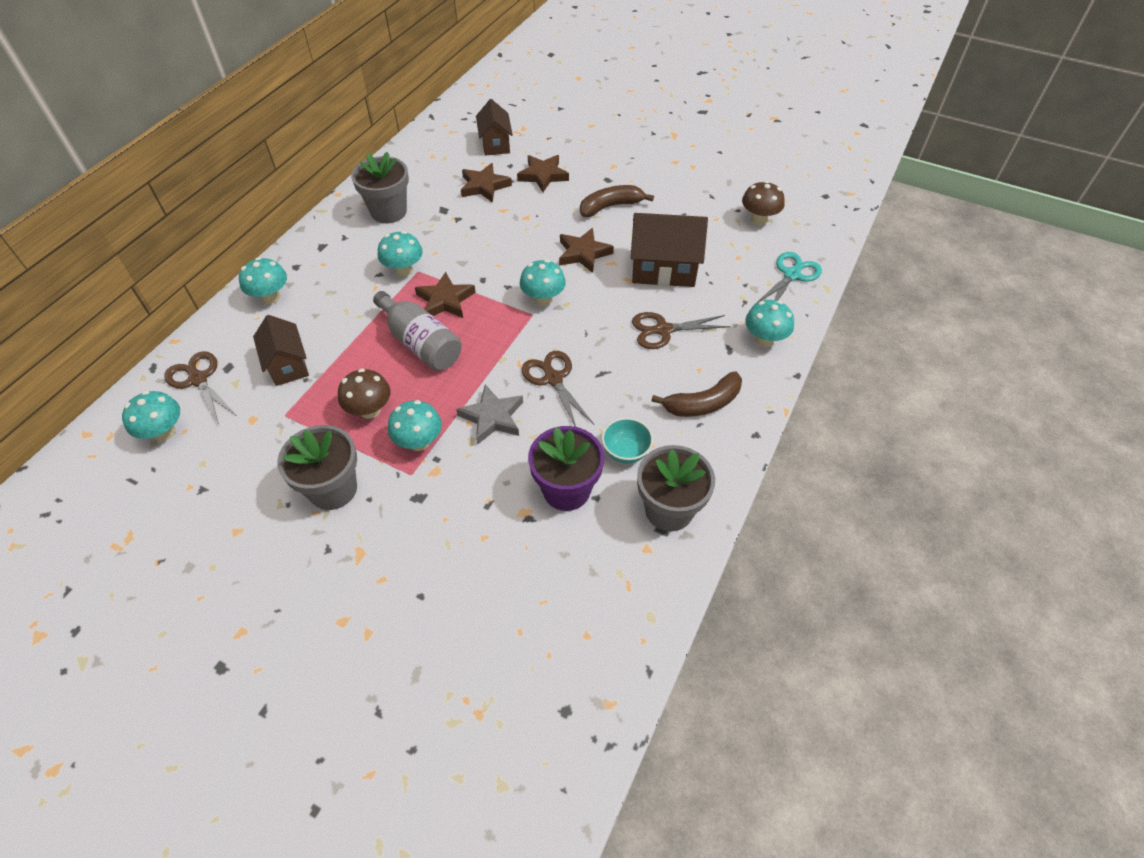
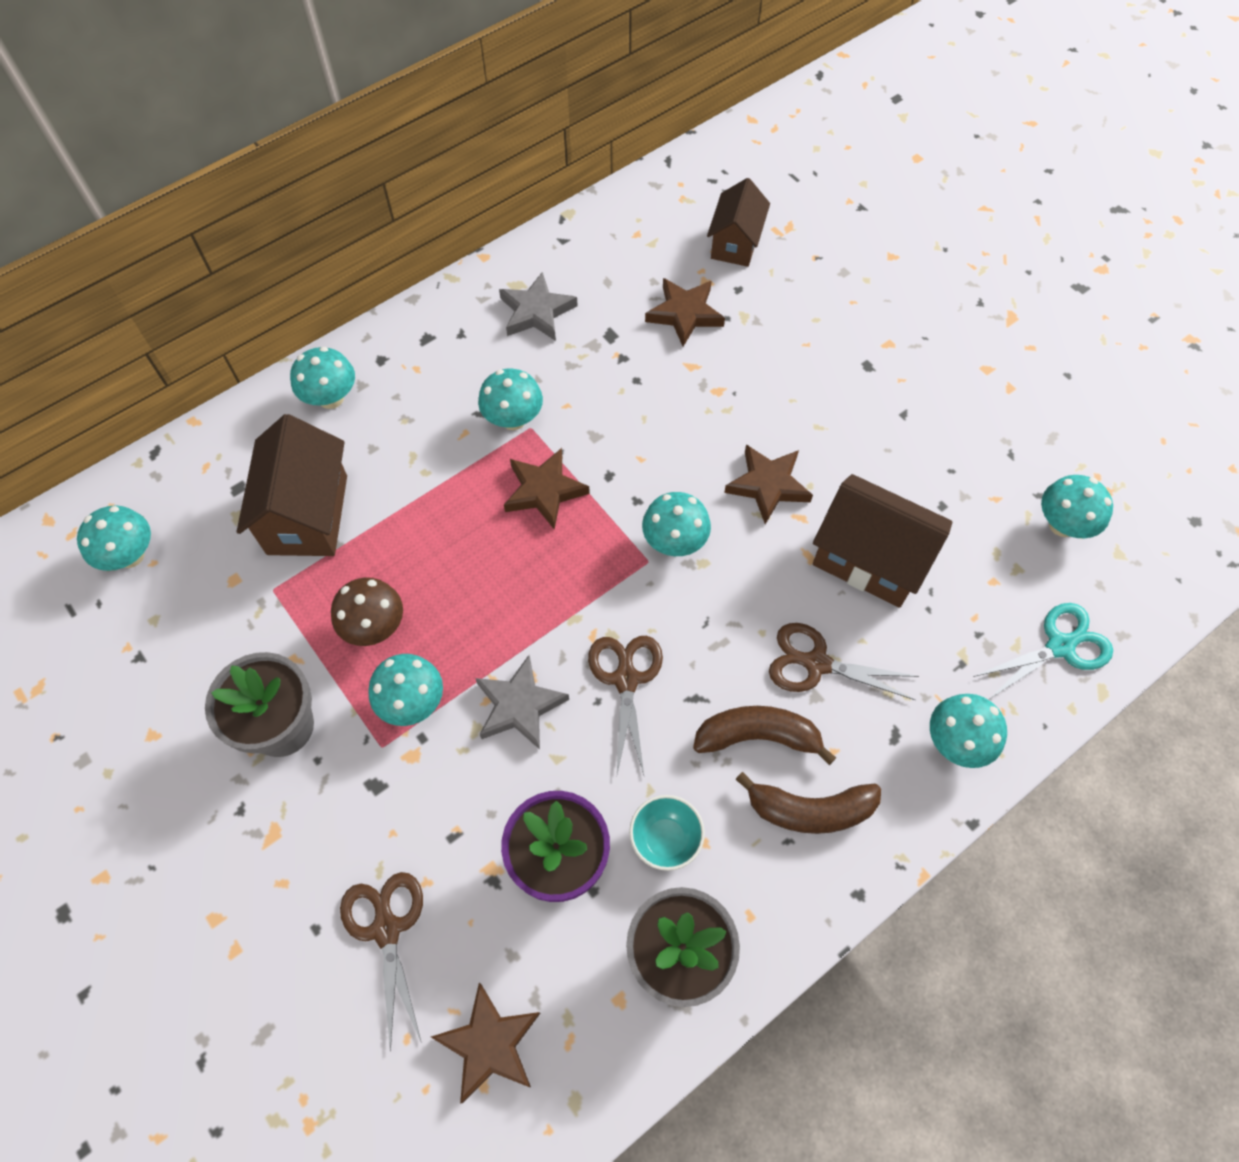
camera: 25 degrees right, 10 degrees up
brown scissors [164,351,237,425] -> brown scissors moved to [340,872,423,1052]
brown house [253,315,309,386] -> brown house [237,414,347,556], size x1.52
grey flower pot [351,152,409,223] -> grey star [499,272,578,341]
grey bottle [373,291,462,371] -> none
brown star [517,155,569,192] -> brown star moved to [431,983,540,1103]
brown banana [580,185,654,217] -> brown banana moved to [693,706,836,765]
brown mushroom [742,181,785,225] -> turquoise mushroom [1041,475,1113,538]

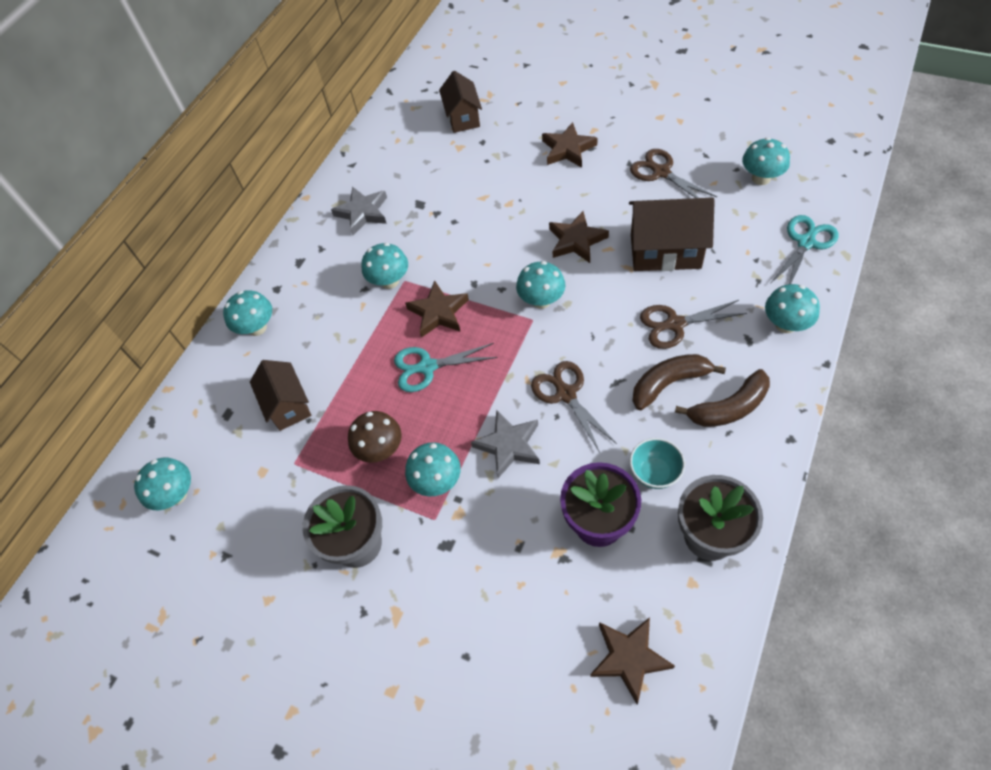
camera: 20 degrees left, 5 degrees down
brown house [237,414,347,556] -> brown house [250,360,311,431], size x0.66
brown scissors [340,872,423,1052] -> brown scissors moved to [630,149,717,198]
brown star [645,278,725,347] -> brown star moved to [542,122,598,168]
none -> turquoise scissors [394,343,498,392]

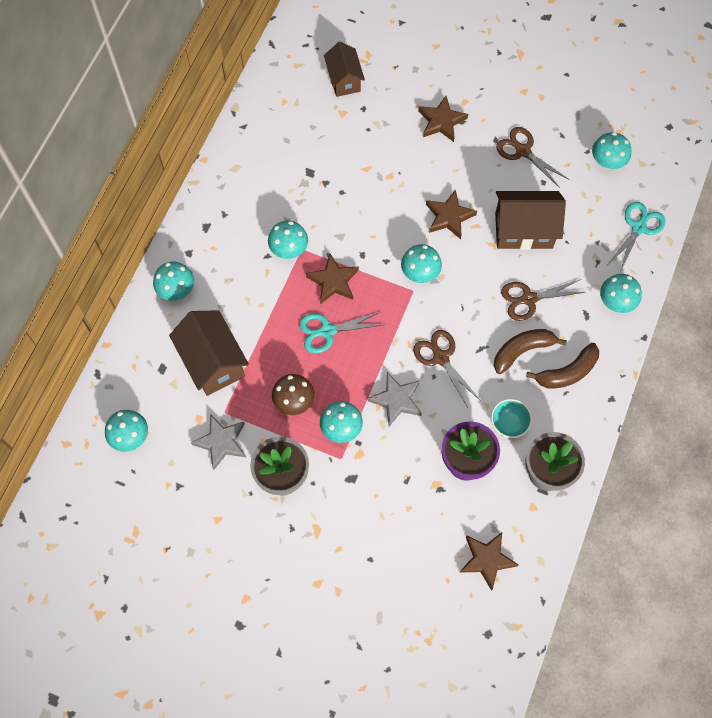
camera: 10 degrees left, 10 degrees up
brown house [250,360,311,431] -> brown house [169,310,249,396], size x1.52
grey star [331,186,387,235] -> grey star moved to [191,414,246,470]

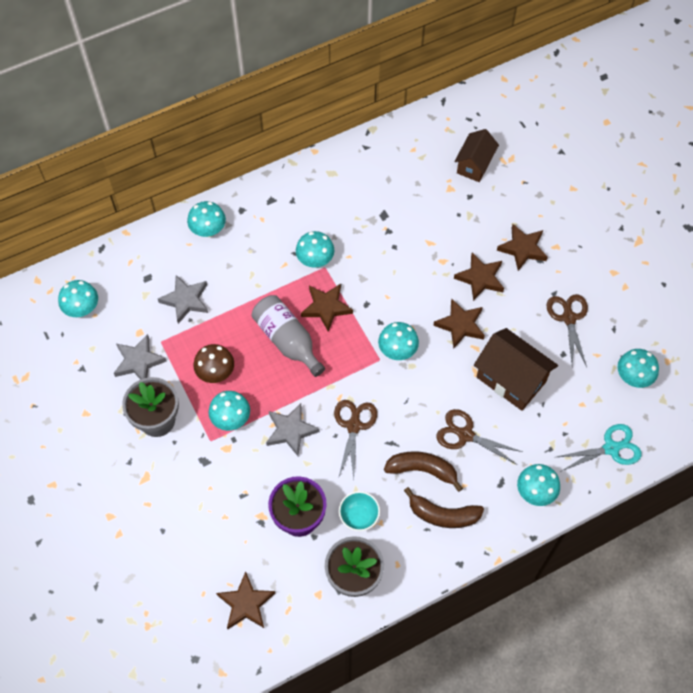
camera: 40 degrees right, 5 degrees down
brown house [169,310,249,396] -> grey star [158,275,208,324]
turquoise scissors [299,311,382,353] -> grey bottle [252,295,325,377]
none -> brown star [454,253,504,301]

